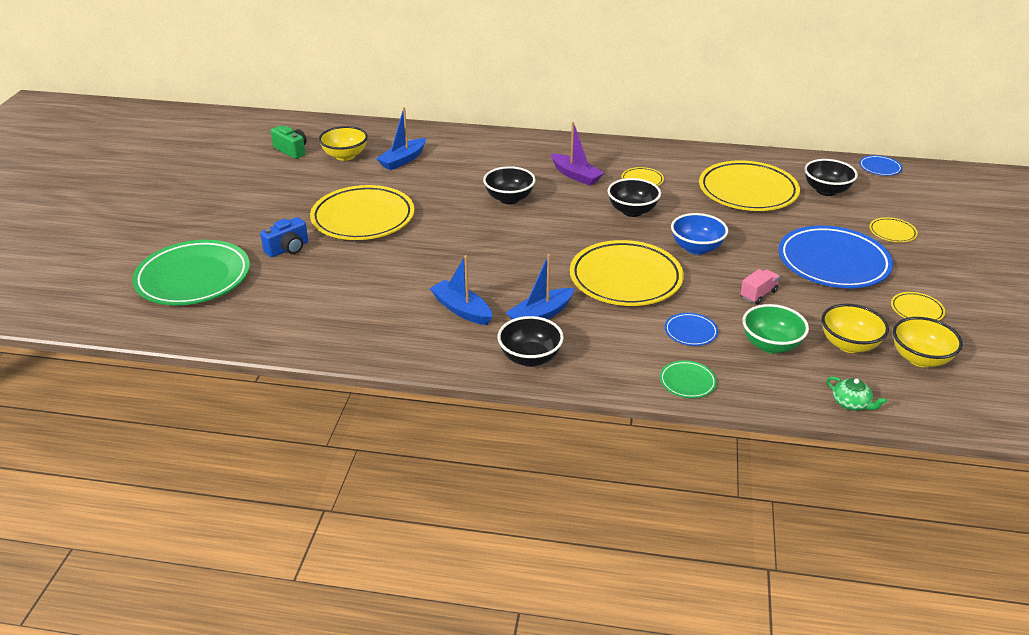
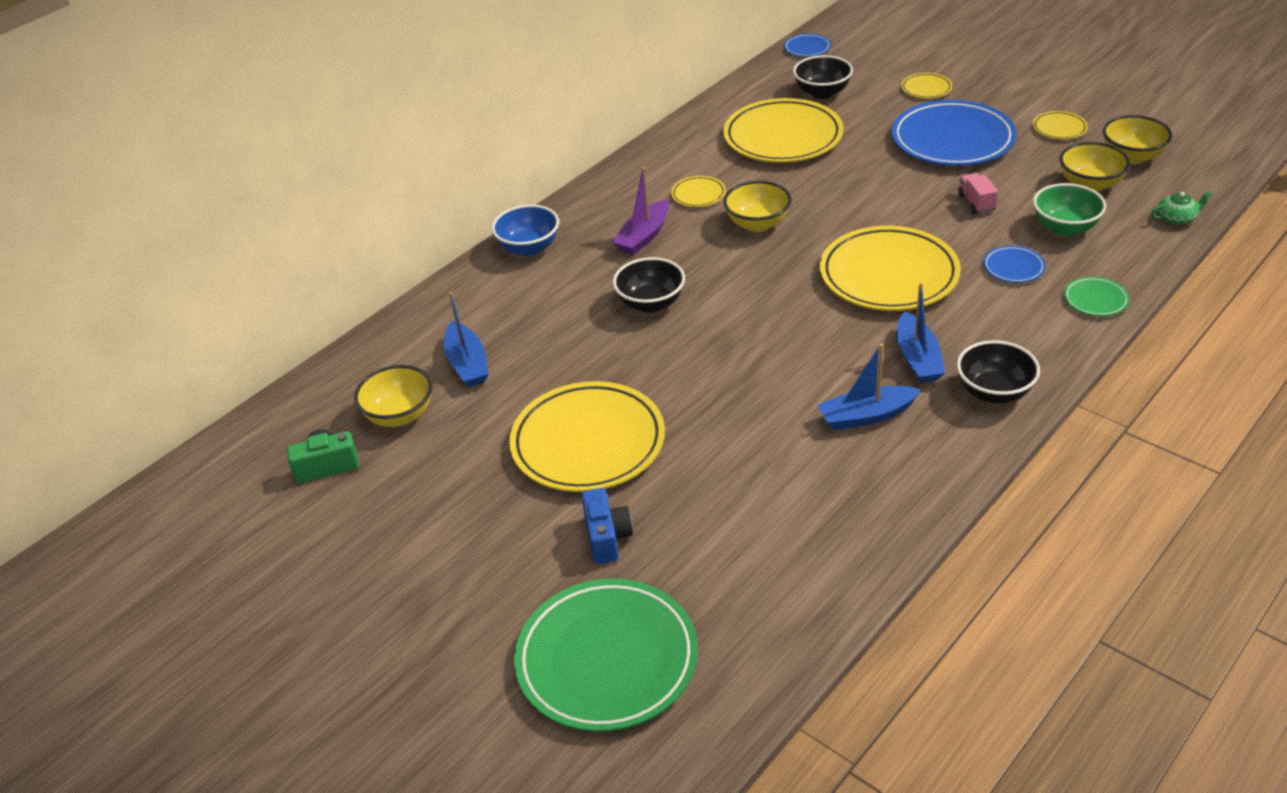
camera: 55 degrees left, 5 degrees up
purple boat [551,122,604,186] -> purple boat turned 135 degrees clockwise [612,167,669,255]
black bowl [607,178,661,217] -> yellow bowl [723,181,792,232]
blue bowl [671,213,728,255] -> blue bowl moved to [492,205,559,256]

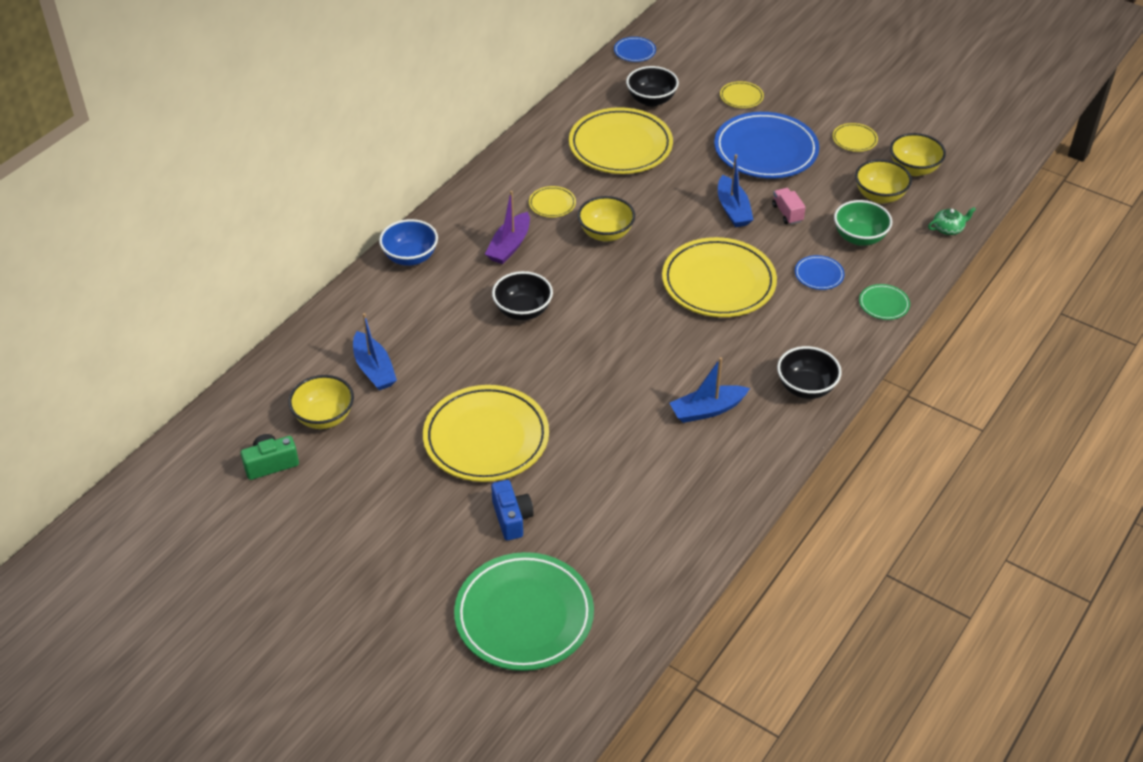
camera: 10 degrees left, 5 degrees up
blue boat [897,283,945,383] -> blue boat moved to [718,154,753,227]

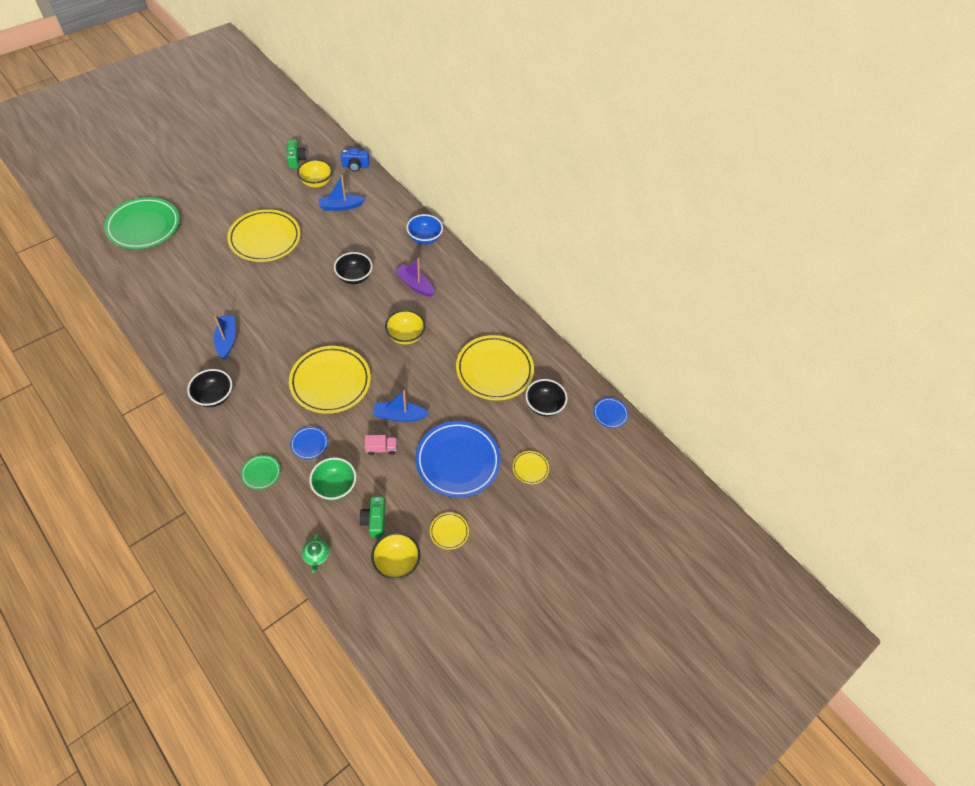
camera: 100 degrees right, 10 degrees up
blue camera [491,480,534,541] -> blue camera moved to [341,148,369,172]
yellow plate [529,186,576,217] -> none
yellow bowl [855,159,912,203] -> green camera [359,496,385,538]

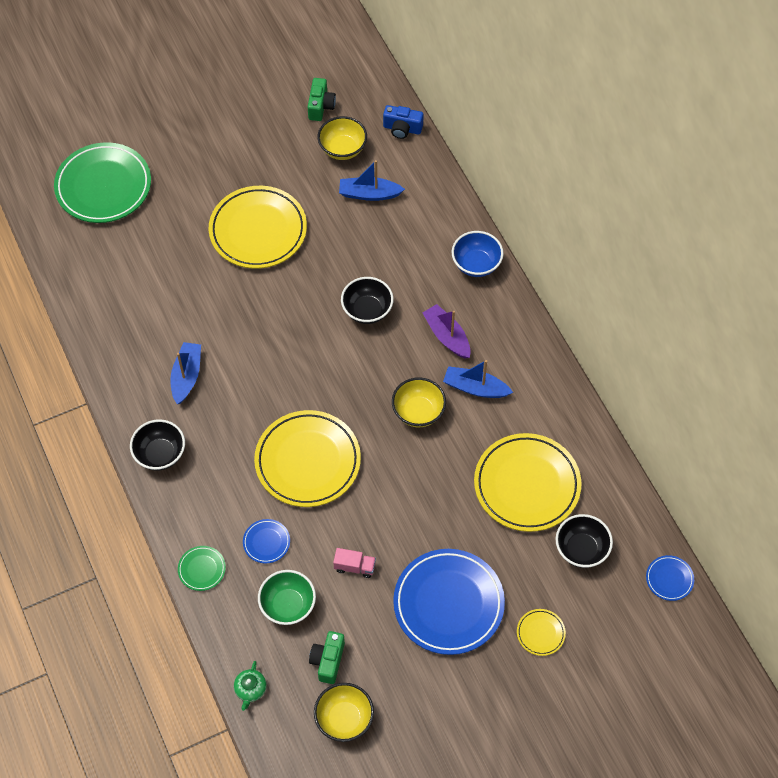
camera: 20 degrees right, 5 degrees up
blue boat [373,390,430,422] -> blue boat moved to [443,360,513,398]
yellow plate [430,512,469,550] -> none

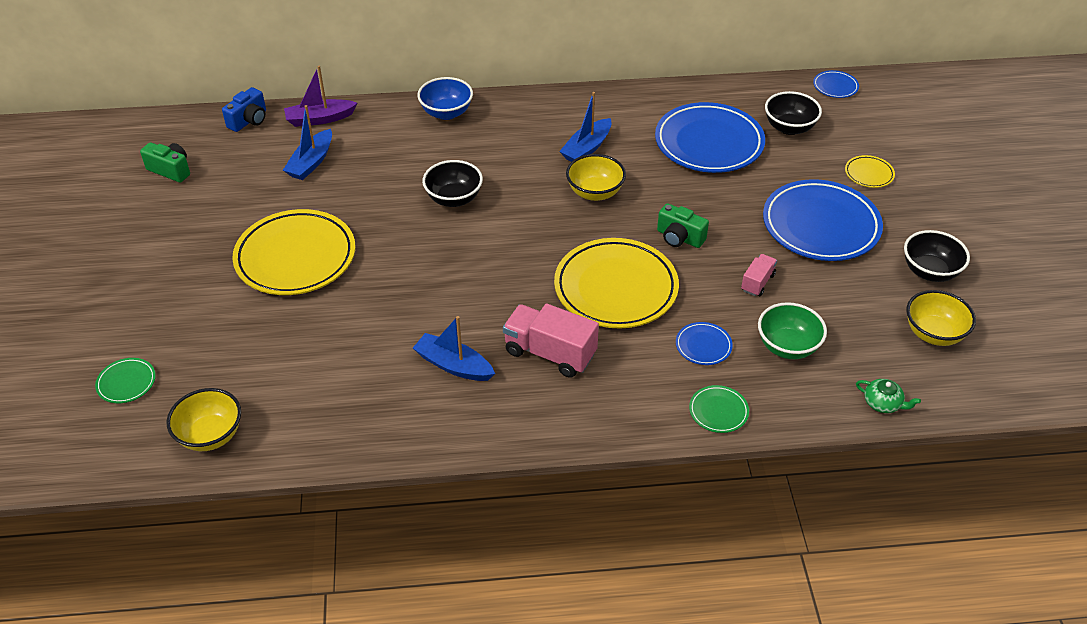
camera: 70 degrees left, 15 degrees down
green plate [54,142,151,223] -> green plate [95,358,156,403], size x0.44
black bowl [130,419,185,471] -> black bowl moved to [904,230,970,282]
green camera [309,631,345,684] -> green camera moved to [657,203,709,248]
yellow bowl [317,116,367,160] -> yellow bowl moved to [167,388,241,451]
purple boat [423,304,470,359] -> purple boat moved to [284,66,357,127]
yellow plate [474,433,582,532] -> blue plate [655,102,765,173]
none -> pink truck [503,304,599,378]

